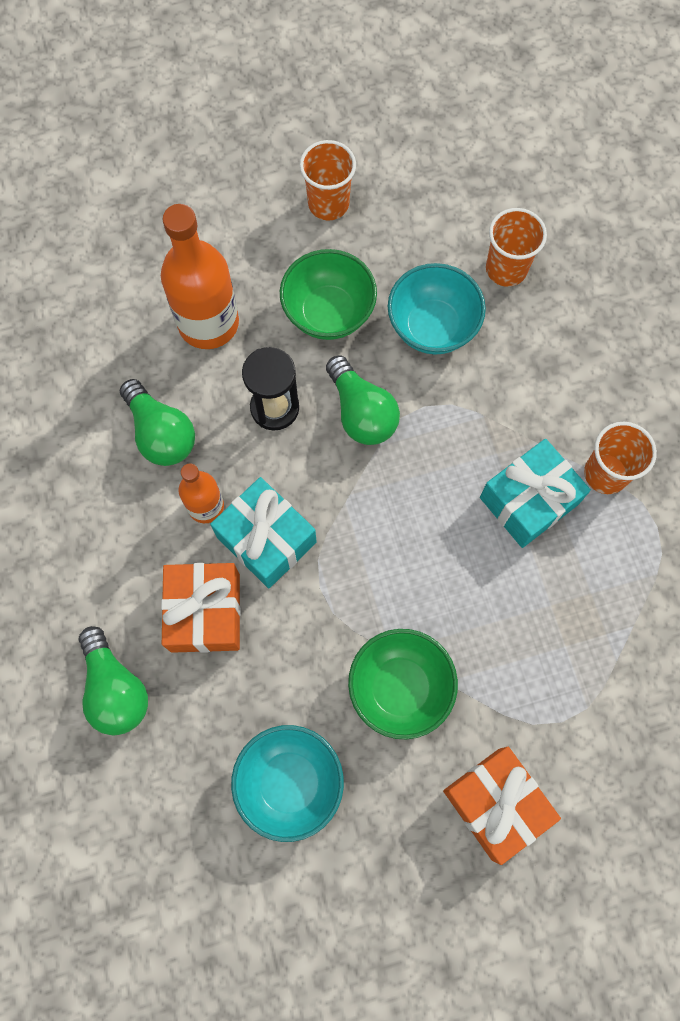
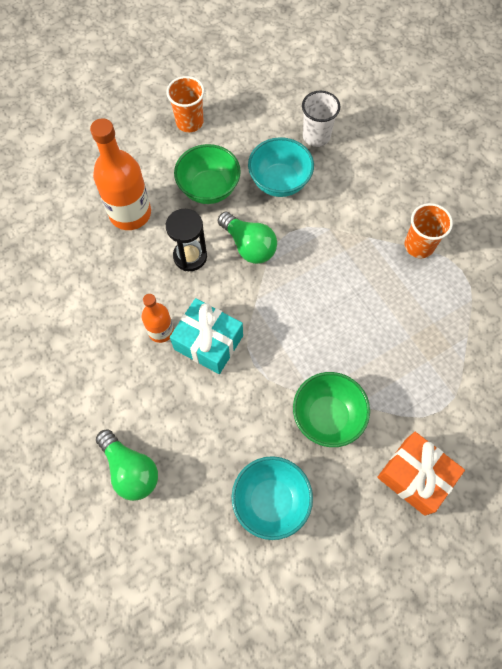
camera: 15 degrees left, 5 degrees down
green light bulb [120,379,195,466] -> none
orange gift [161,563,241,653] -> none
turquoise gift [480,439,591,548] -> none
orange cup [486,208,547,287] -> white cup [302,91,340,147]

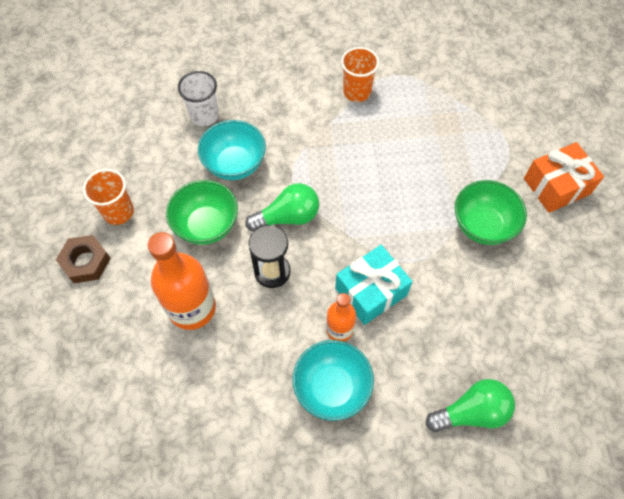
camera: 65 degrees left, 5 degrees down
turquoise bowl [232,456,313,540] -> turquoise bowl moved to [293,340,374,421]
none -> brown nut [56,235,111,283]

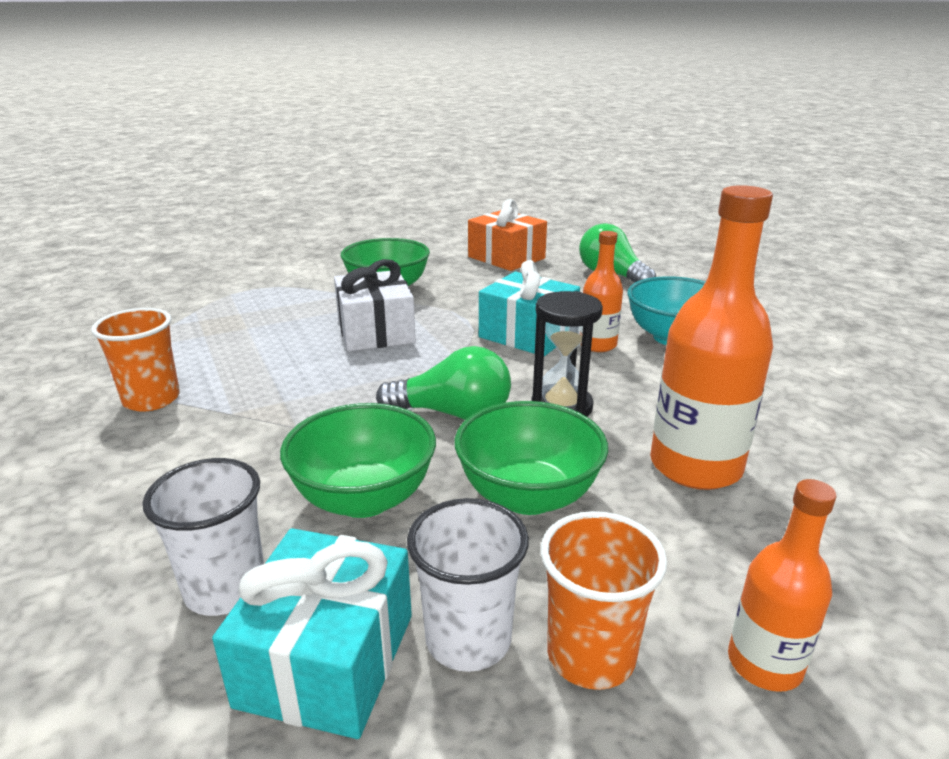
camera: 110 degrees left, 35 degrees down
brown nut [56,235,111,283] -> orange bottle [728,479,837,692]
turquoise bowl [198,120,266,180] -> green bowl [280,403,436,518]
green light bulb [245,183,319,232] -> green light bulb turned 135 degrees clockwise [376,346,511,420]
orange gift [524,142,604,213] -> orange gift moved to [468,199,547,271]
none -> turquoise gift [212,528,412,739]
none -> white gift [334,259,416,351]
none -> white cup [407,498,529,672]

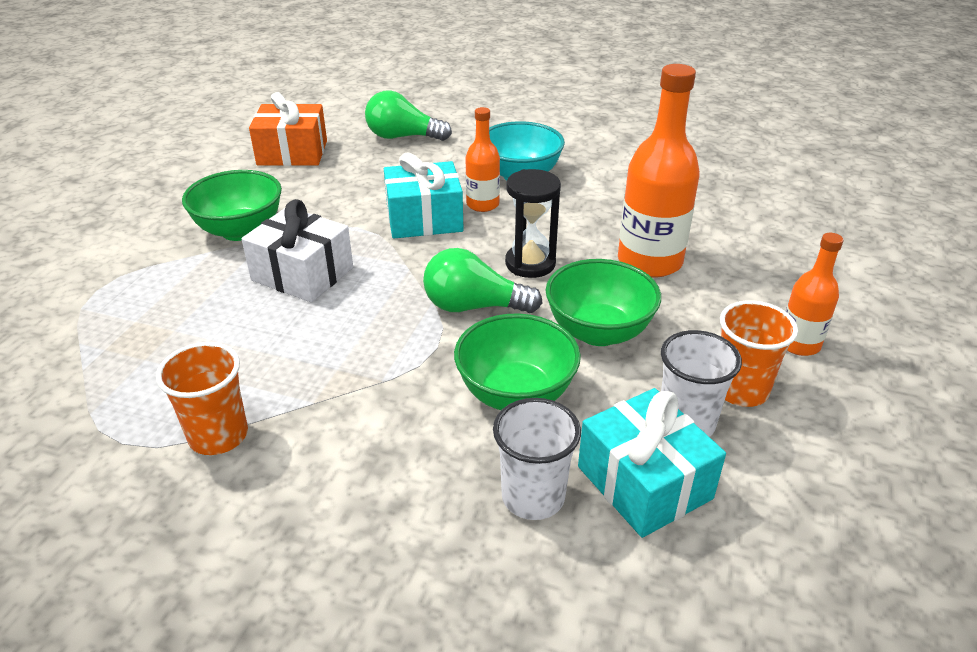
camera: 45 degrees left, 10 degrees up
green light bulb [376,346,511,420] -> green light bulb turned 135 degrees counterclockwise [423,248,543,313]

